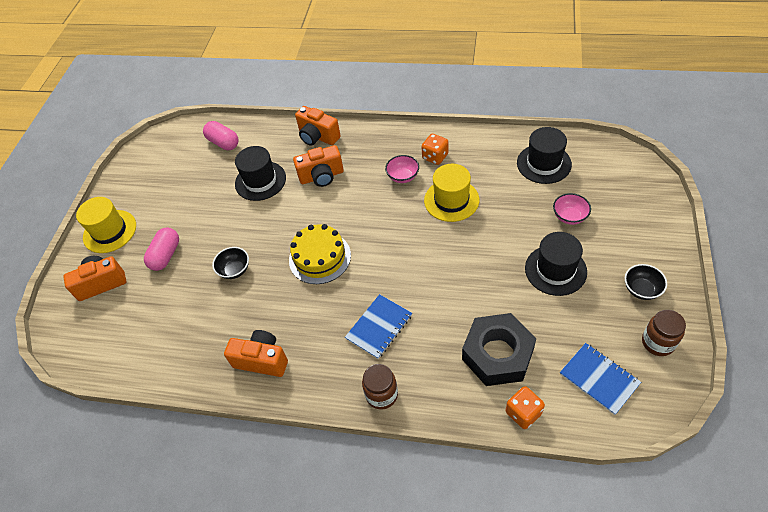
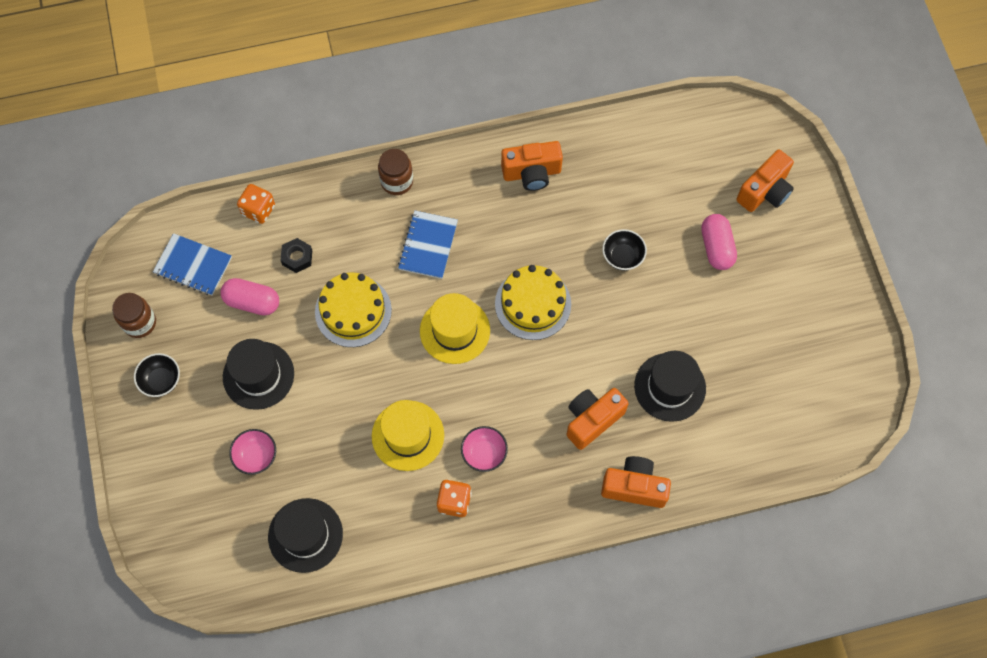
camera: 150 degrees right, 15 degrees up
yellow hat [76,197,136,253] -> yellow hat moved to [420,293,490,364]
pink capsule [203,121,239,150] -> pink capsule moved to [220,278,279,316]
black nut [462,313,536,386] -> black nut [280,238,312,273], size x0.44
none -> yellow cake [315,273,392,347]

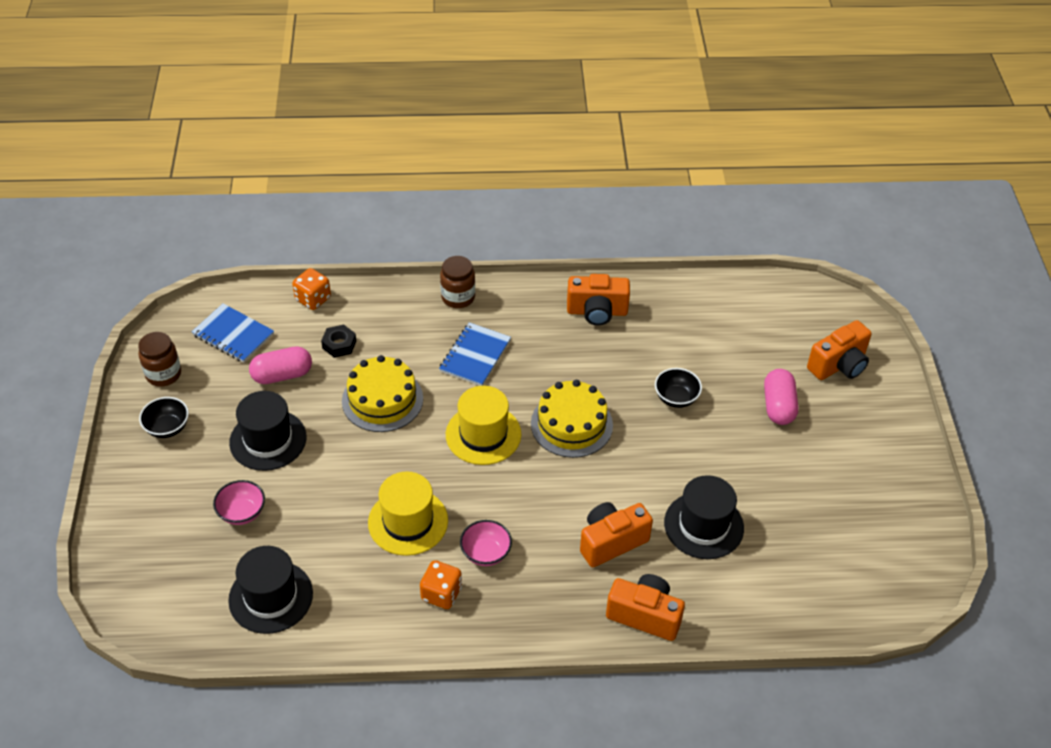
camera: 10 degrees right, 20 degrees down
pink capsule [220,278,279,316] -> pink capsule turned 45 degrees counterclockwise [249,346,312,384]

